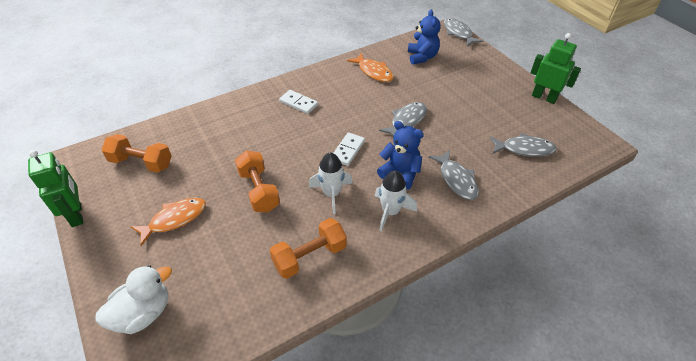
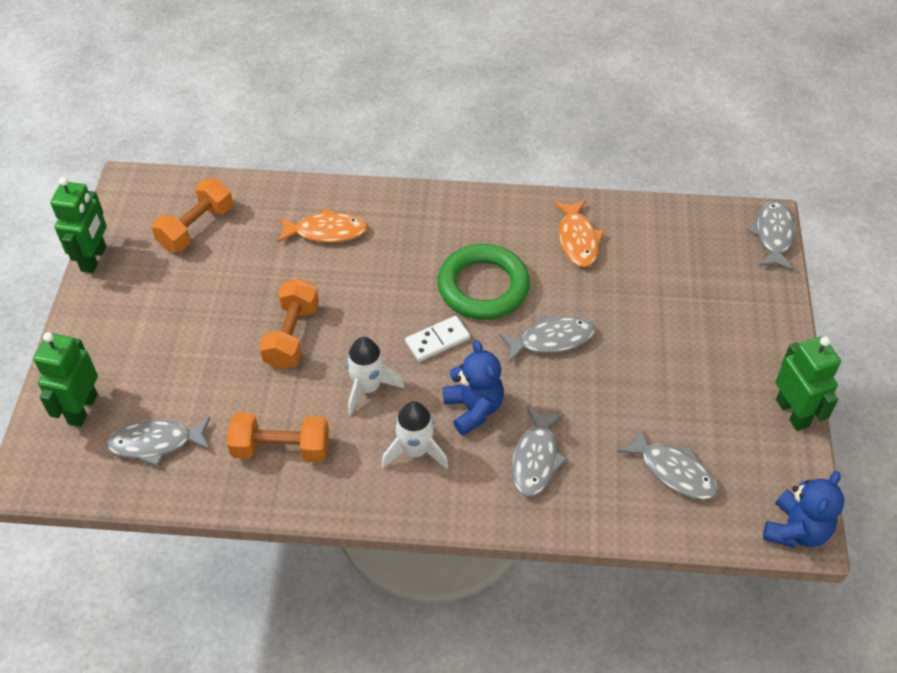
camera: 35 degrees right, 5 degrees up
white duck [95,265,172,334] -> green robot [34,332,98,427]
orange dumbbell [102,134,172,173] -> orange dumbbell turned 75 degrees clockwise [152,179,233,252]
orange fish [131,198,206,246] -> orange fish moved to [277,208,367,243]
white domino [279,90,318,114] -> none
blue teddy bear [408,9,441,65] -> blue teddy bear moved to [763,471,844,548]
none -> grey fish [106,417,210,466]
none -> green ring [437,244,530,320]

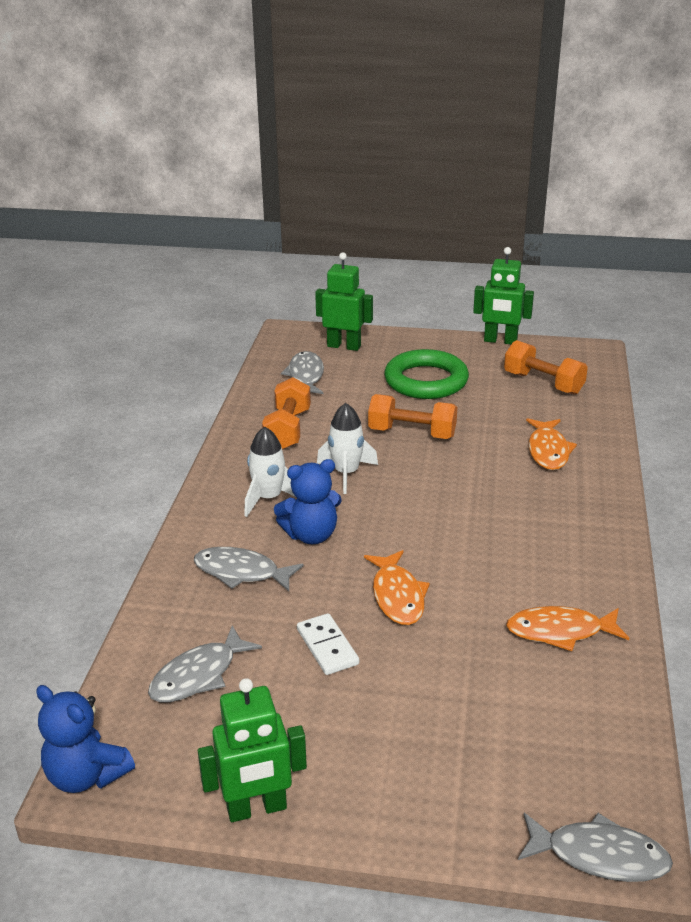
camera: 95 degrees right, 20 degrees down
white domino [405,316,470,362] -> white domino moved to [297,613,359,675]
green ring [437,244,530,320] -> green ring moved to [384,349,469,399]
grey fish [499,315,595,363] -> orange fish [364,550,430,625]

